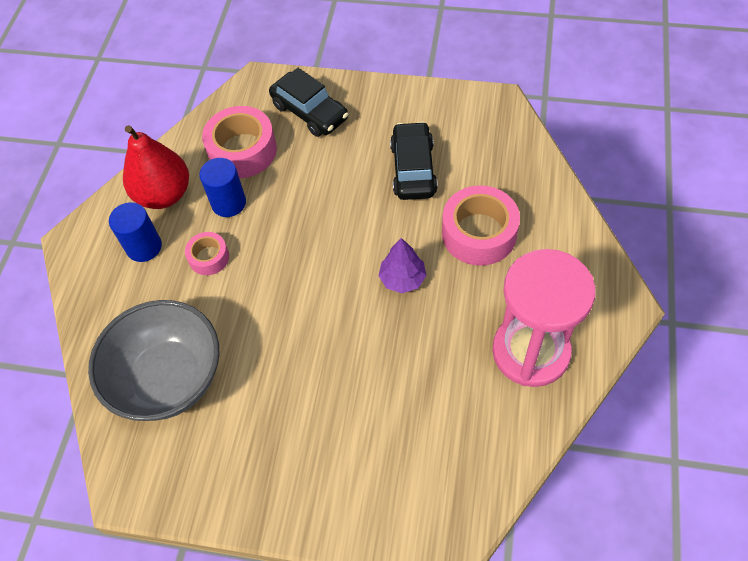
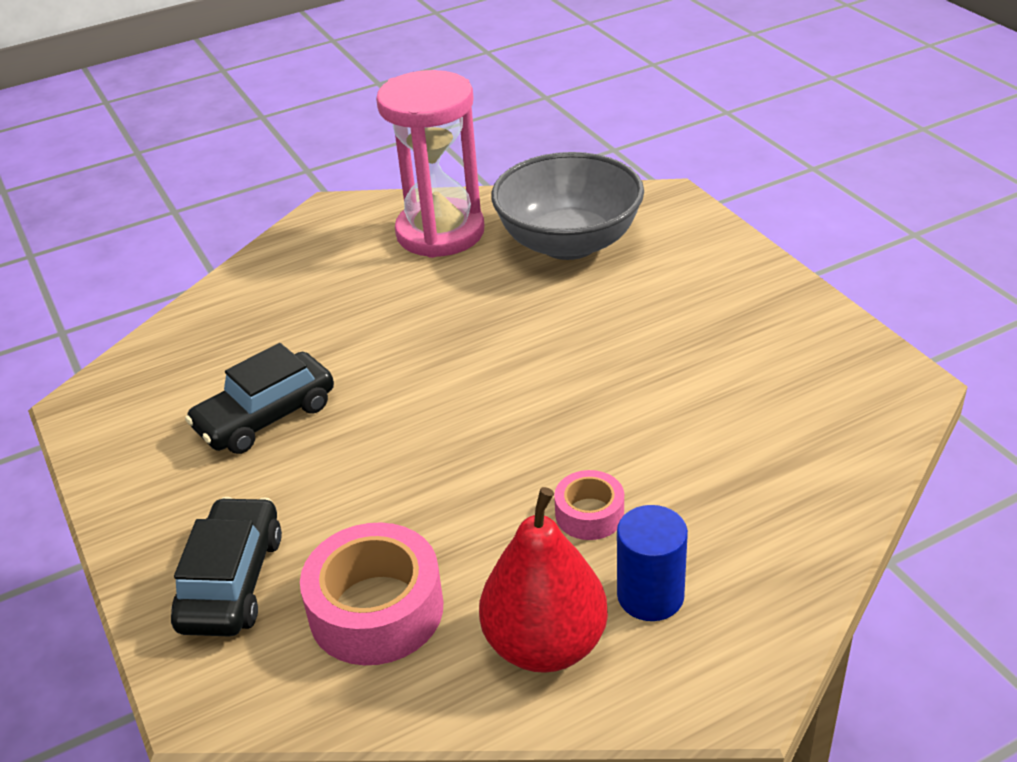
camera: 130 degrees left, 20 degrees down
grey bowl [88,300,220,421] -> grey bowl moved to [491,152,644,260]
blue cylinder [199,158,246,217] -> none
purple tree [379,238,427,293] -> none
pink tape [442,185,520,266] -> none

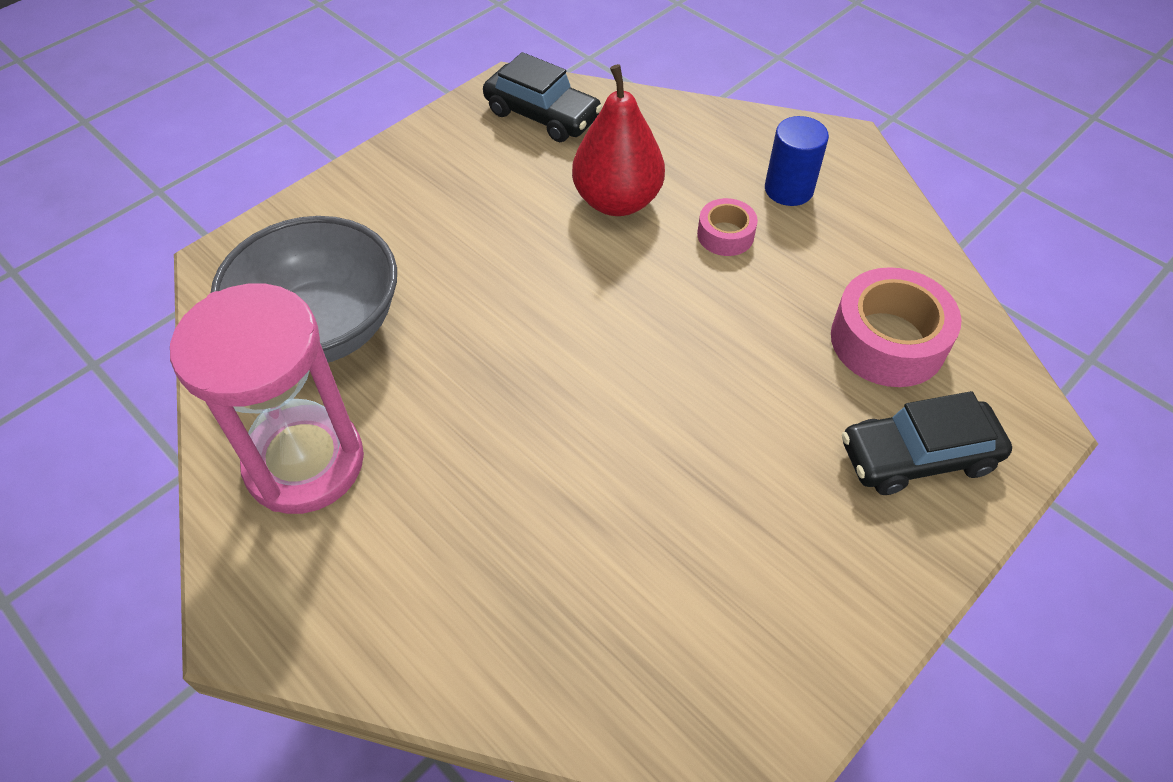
camera: 110 degrees left, 15 degrees up
black car [185,343,334,454] -> black car moved to [483,52,603,142]
red pear [479,487,608,673] -> red pear moved to [572,64,665,216]

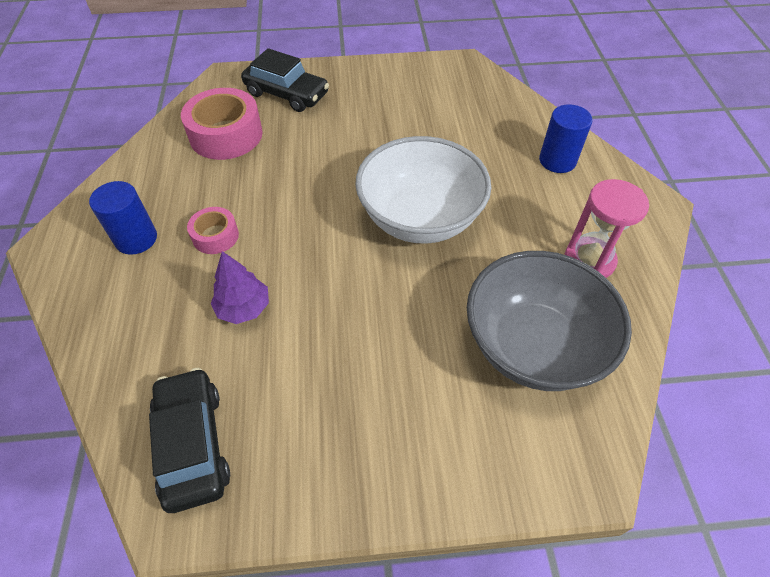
camera: 140 degrees left, 0 degrees up
pink hourglass [170,283,364,514] -> pink hourglass [565,179,649,278], size x0.62
red pear [572,64,665,216] -> purple tree [210,251,269,324]
none -> white bowl [355,136,491,244]
none -> blue cylinder [539,104,593,173]

